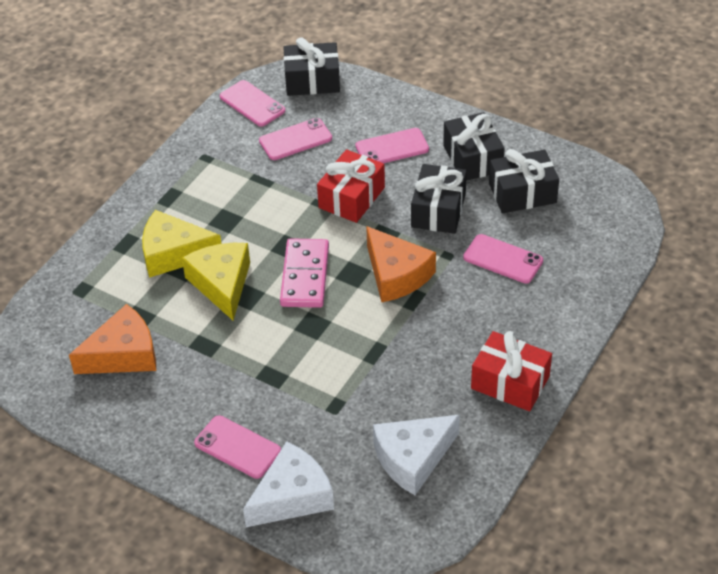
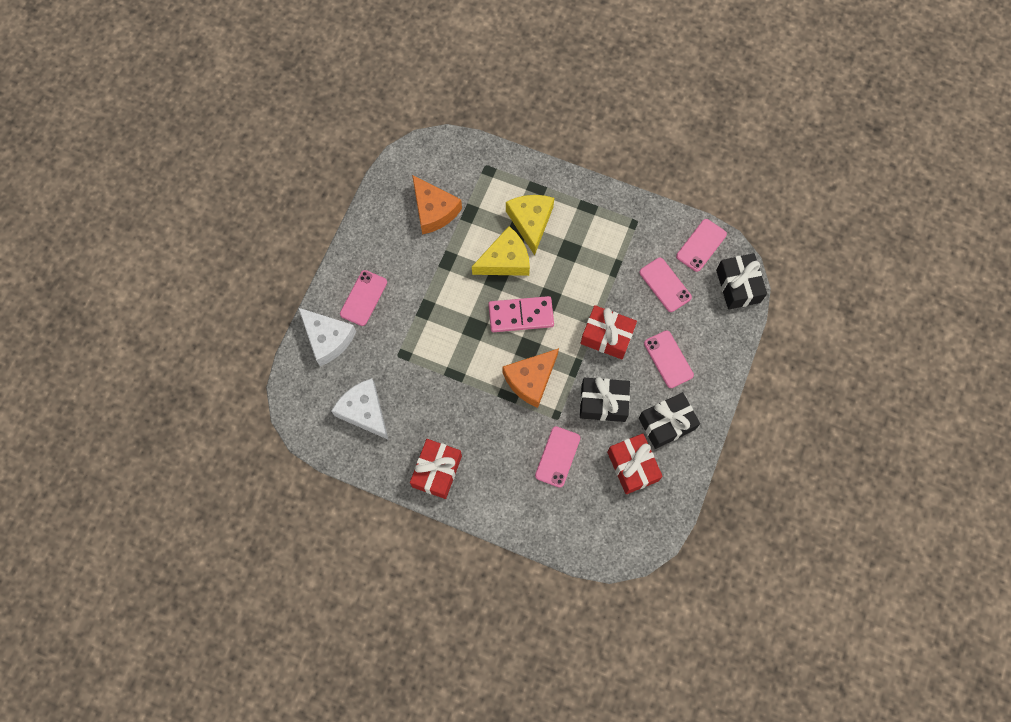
camera: 80 degrees right, 25 degrees up
black gift [489,149,559,213] -> red gift [607,434,663,494]

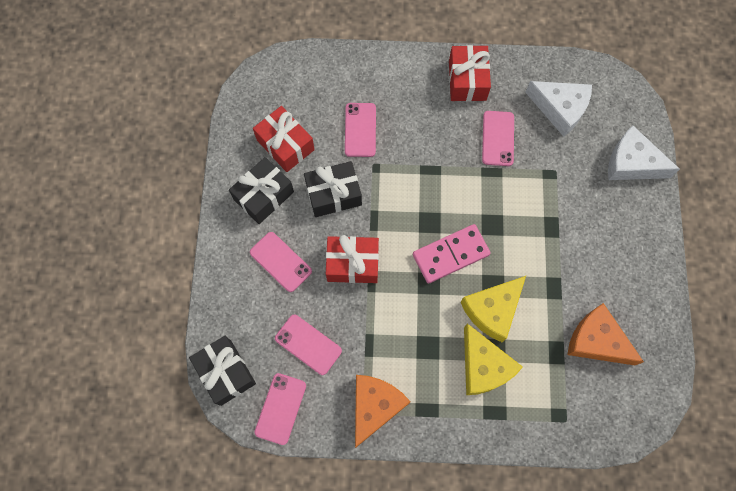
camera: 160 degrees right, 0 degrees up
pink phone [340,270,387,326] -> pink phone moved to [482,111,514,166]
orange cheese [502,348,559,408] -> orange cheese moved to [355,375,411,448]

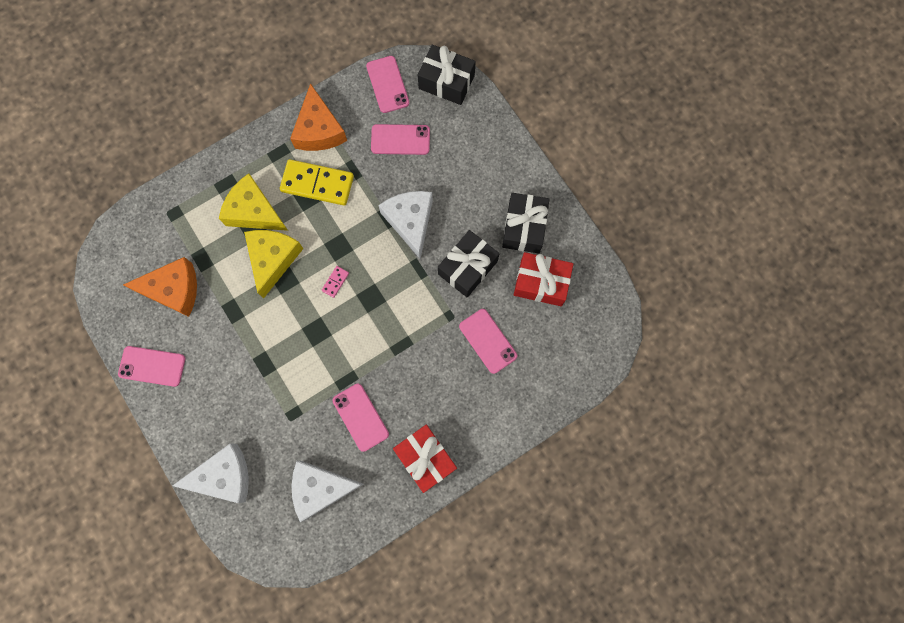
camera: 145 degrees right, 5 degrees up
pink phone [250,232,312,292] -> pink phone moved to [118,346,185,387]
red gift [326,235,379,283] -> white cheese [378,191,433,259]
pink domino [413,224,490,284] -> pink domino [321,266,349,298], size x0.43
none -> yellow domino [280,159,354,206]

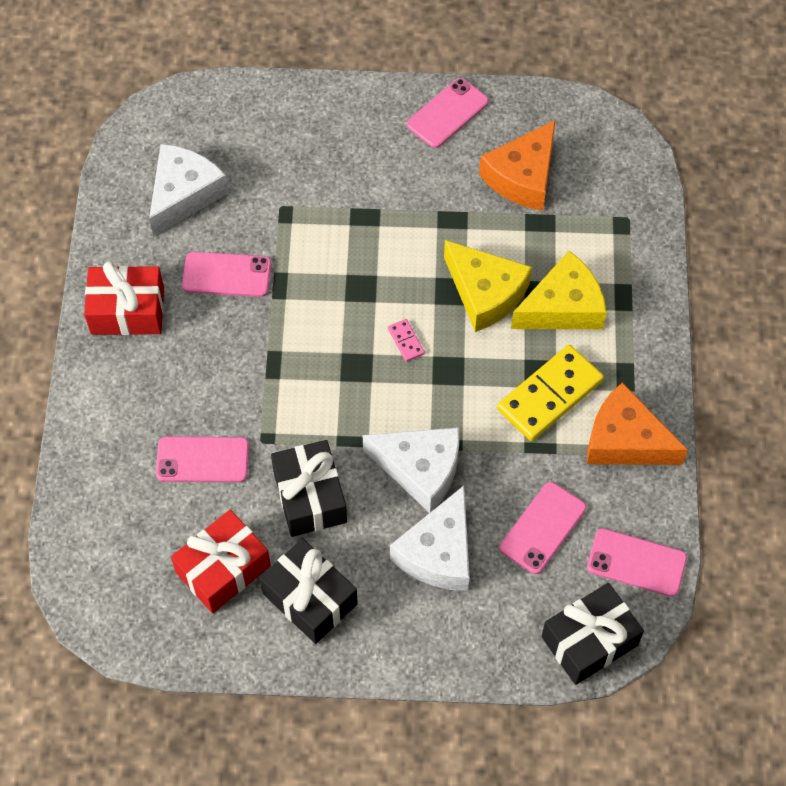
camera: 125 degrees right, 15 degrees down
white cheese [172,443,249,503] -> white cheese moved to [390,486,470,591]

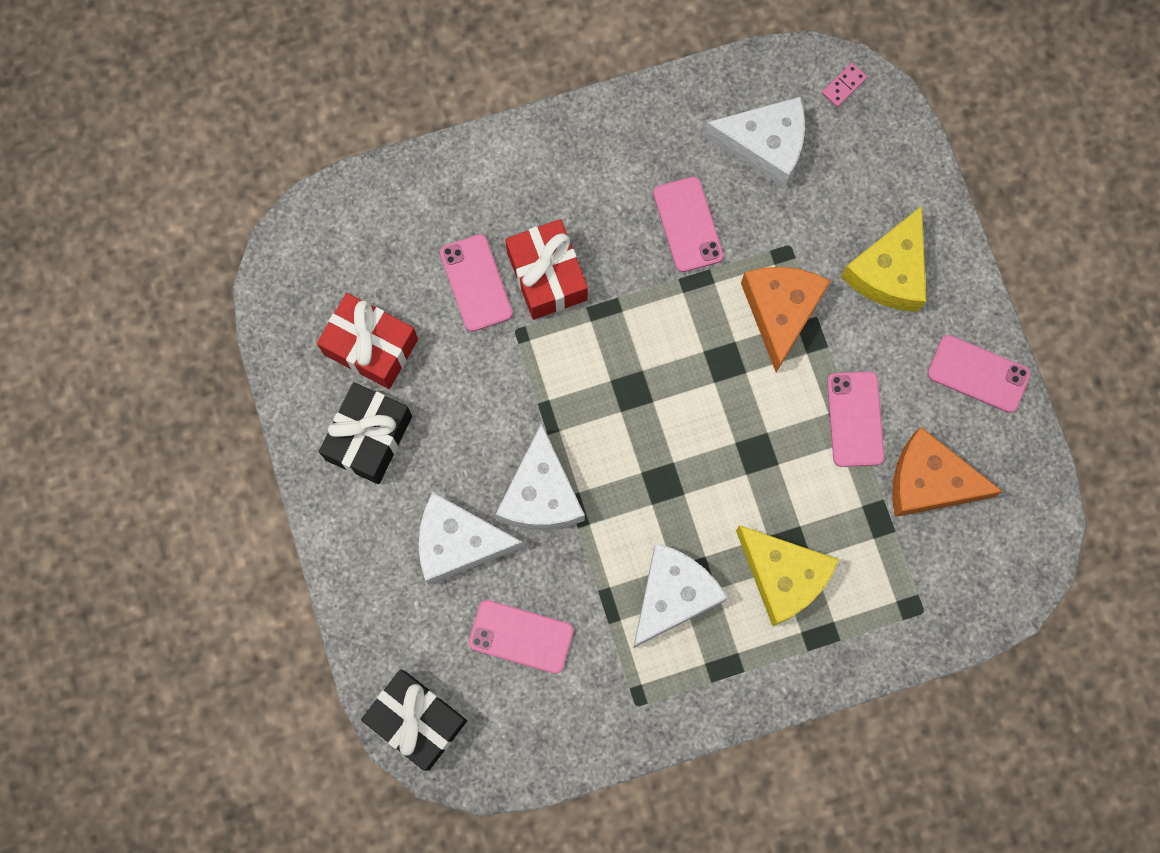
camera: 70 degrees right, 15 degrees up
red gift [84,262,164,335] -> red gift moved to [505,219,588,320]
black gift [271,440,347,537] -> none
pink domino [388,319,425,362] -> pink domino moved to [822,63,867,107]
yellow cheese [444,240,532,332] -> yellow cheese moved to [841,206,926,312]
yellow domino [497,345,604,441] -> white cheese [633,543,727,648]
orange cheese [587,382,688,465] -> orange cheese moved to [741,267,830,372]
pink phone [587,528,687,597] -> pink phone moved to [827,372,884,467]

